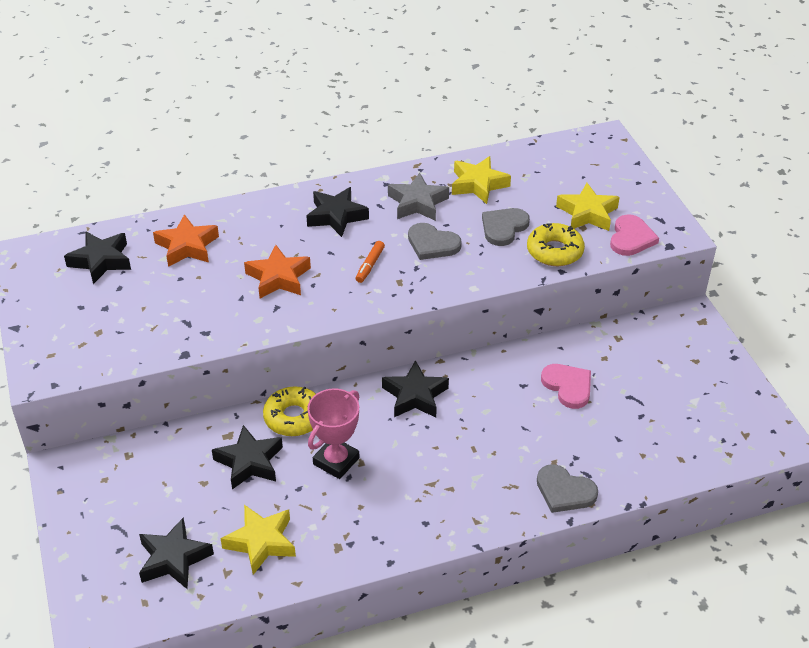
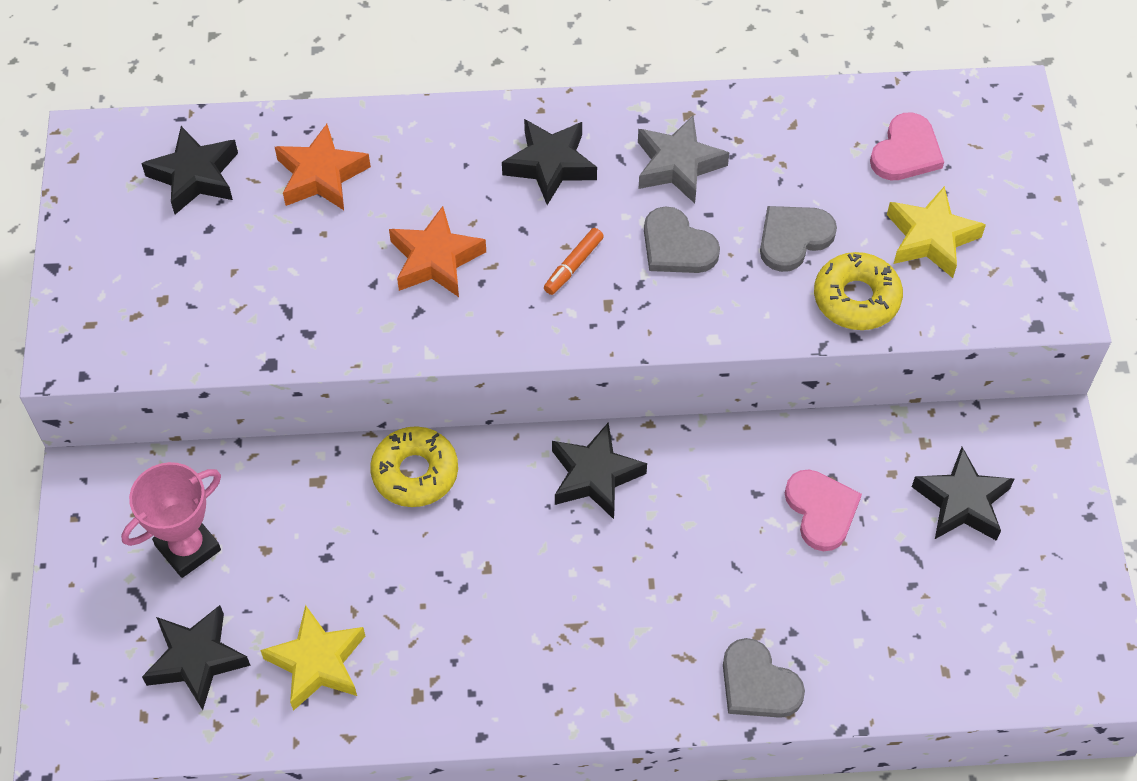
camera: 15 degrees right, 15 degrees up
black star [212,425,283,489] -> black star moved to [912,447,1014,541]
pink trophy [307,388,360,479] -> pink trophy moved to [121,462,221,578]
yellow star [452,156,511,204] -> none
pink heart [610,214,659,256] -> pink heart moved to [870,113,944,180]

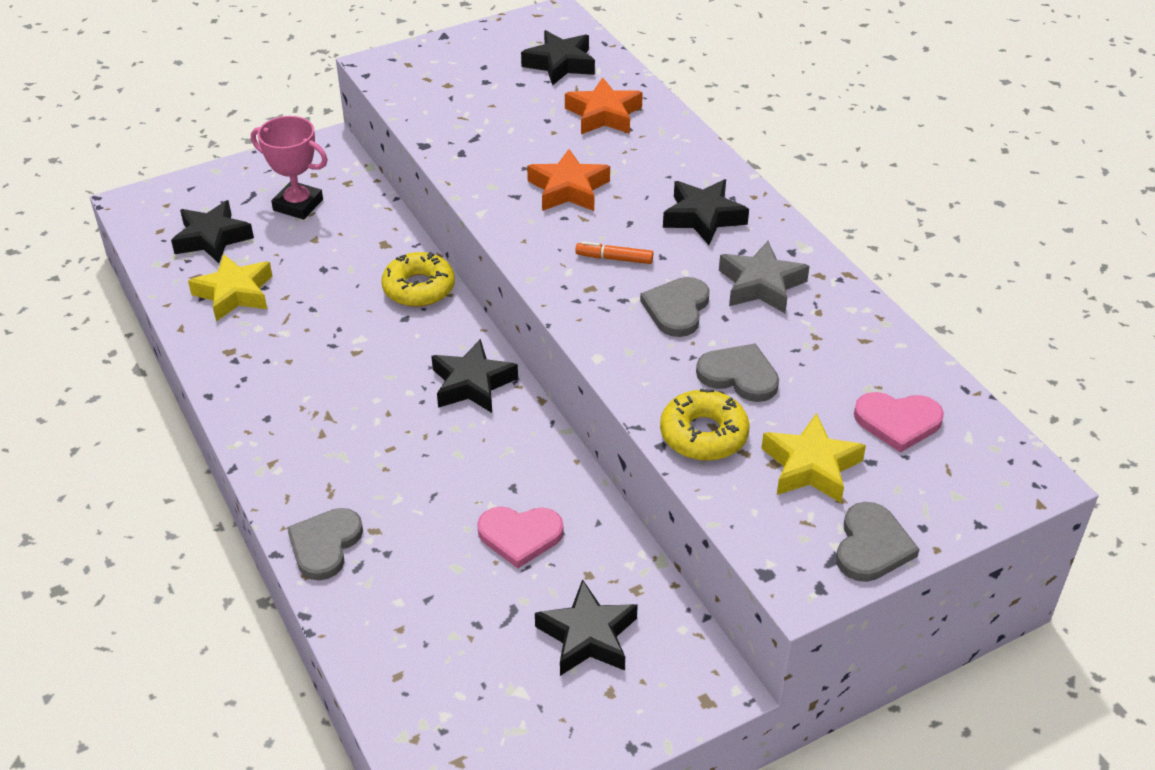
camera: 65 degrees right, 15 degrees down
pink heart [785,470,862,551] -> pink heart turned 45 degrees clockwise [477,507,564,568]
none -> grey heart [836,502,920,582]

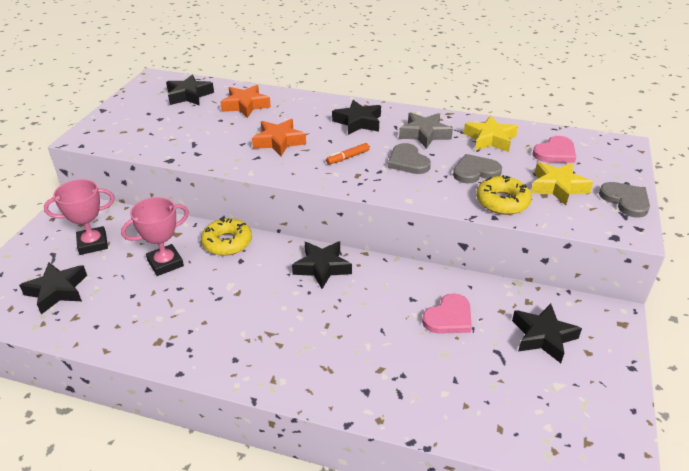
camera: 45 degrees left, 5 degrees down
yellow star [188,254,272,321] -> yellow star moved to [464,115,518,152]
grey heart [287,508,363,580] -> none
none -> pink trophy [121,197,189,276]

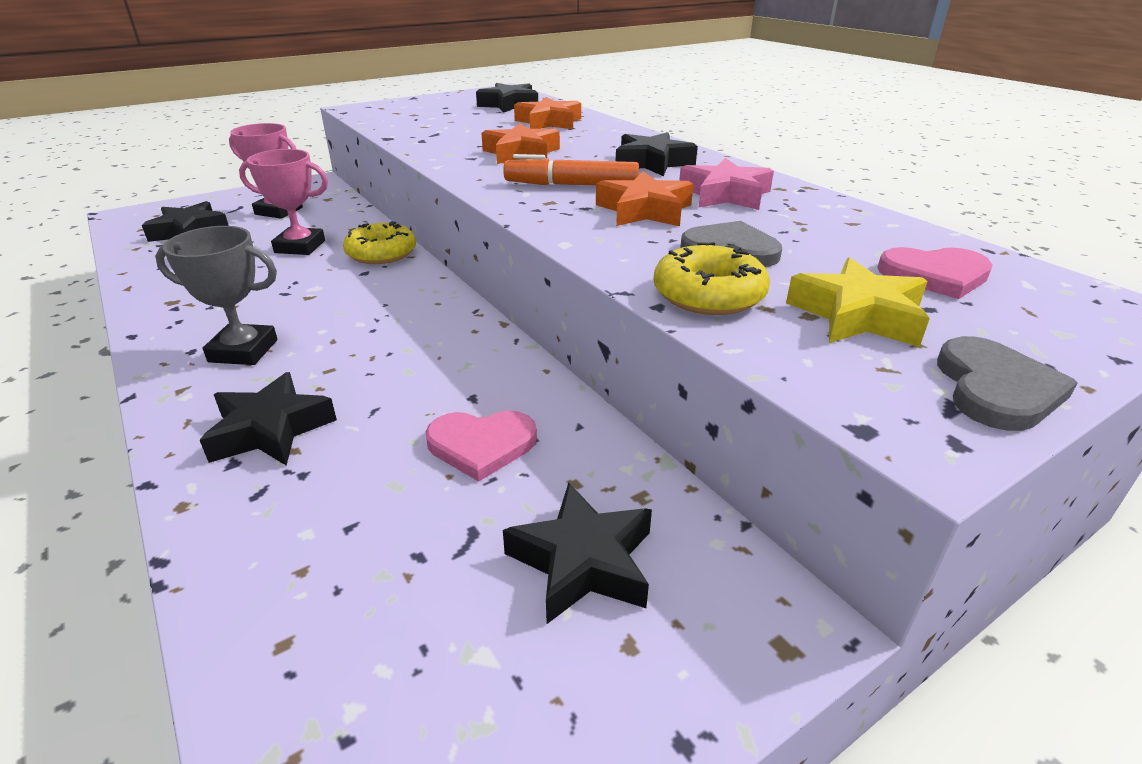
camera: 40 degrees right, 5 degrees down
black star [292,241,352,289] -> black star moved to [200,372,337,466]
orange marker [326,143,370,165] -> orange marker [503,154,639,186], size x1.70
grey heart [388,143,431,174] -> orange star [596,171,693,226]
grey star [399,113,453,149] -> pink star [679,158,774,210]
yellow star [464,115,518,152] -> none
none -> grey trophy [155,226,278,365]

